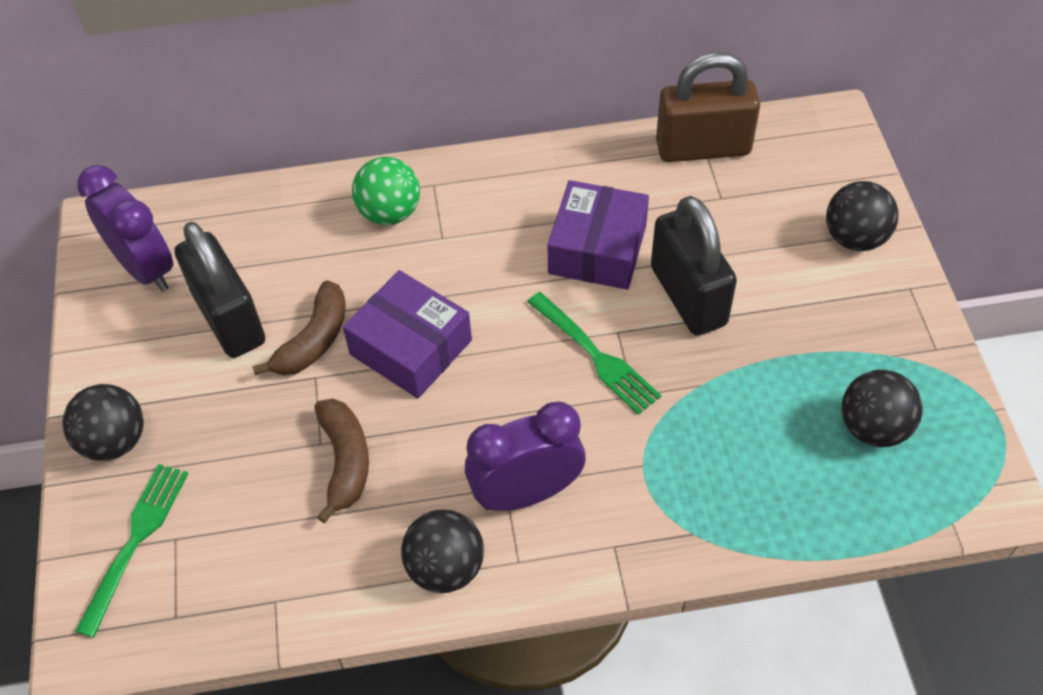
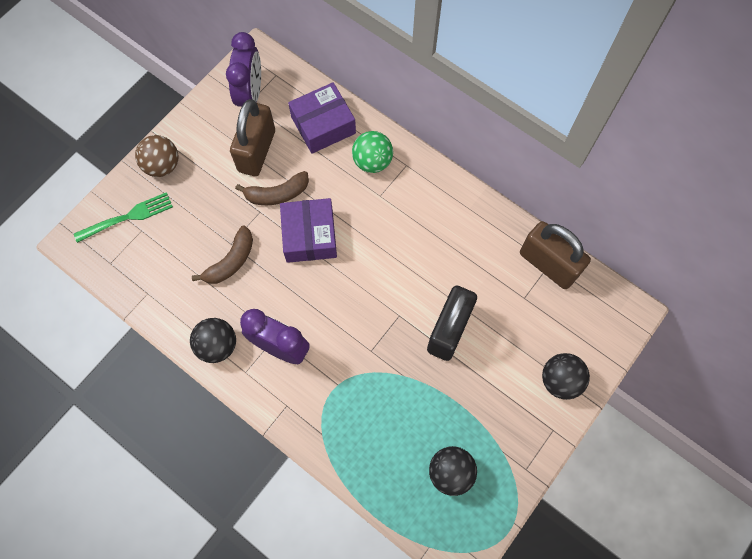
camera: 45 degrees right, 15 degrees up
black ball [63,384,143,461] -> brown ball [135,135,178,177]
black padlock [175,222,265,358] -> brown padlock [230,99,275,176]
green fork [527,292,662,415] -> none
purple box [548,180,649,290] -> purple box moved to [288,82,356,154]

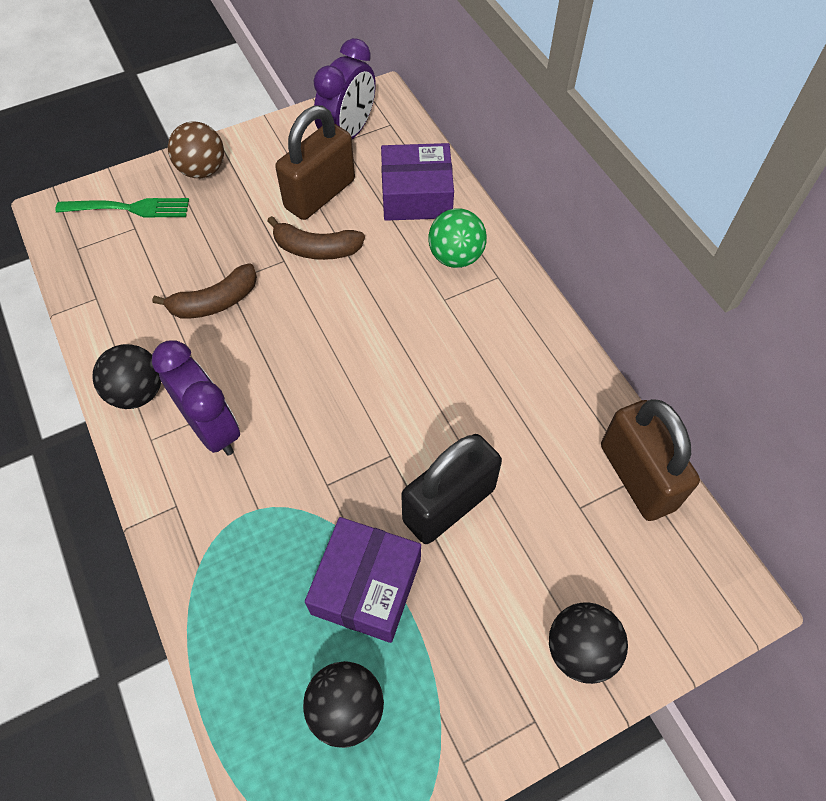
camera: 25 degrees right, 10 degrees down
purple box [280,198,337,263] -> purple box moved to [305,517,421,643]

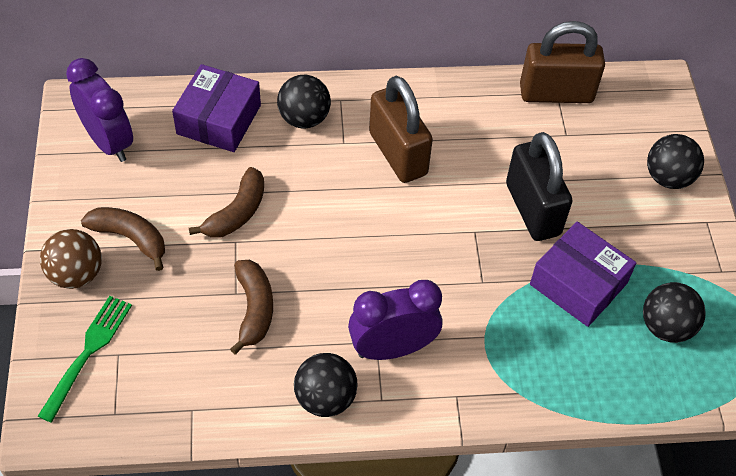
camera: 70 degrees left, 5 degrees down
brown padlock [275,105,355,220] -> brown padlock moved to [369,76,433,183]
green ball [429,208,487,268] -> black ball [277,75,331,128]
none -> brown banana [81,207,165,271]

